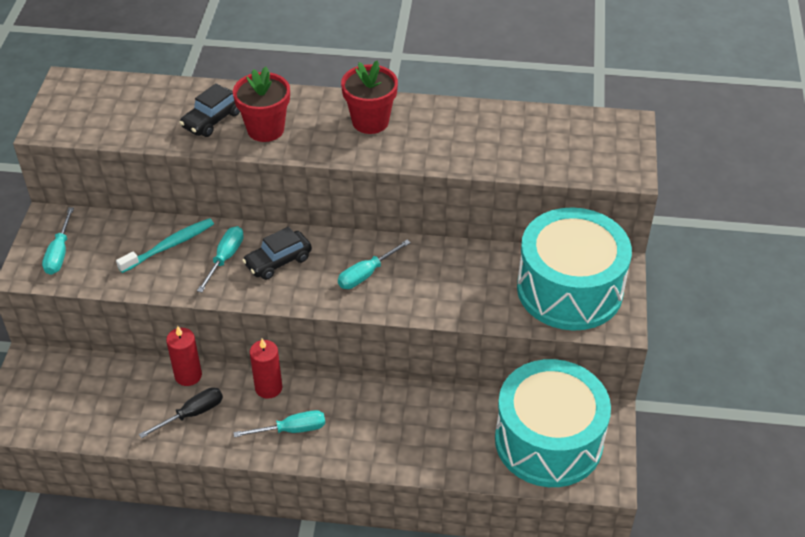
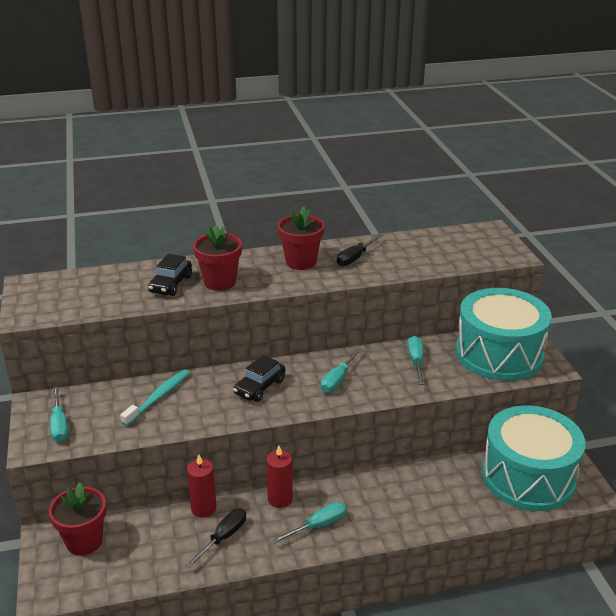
camera: 20 degrees left, 15 degrees down
turquoise screwdriver [197,226,244,293] -> turquoise screwdriver moved to [407,336,424,385]
none -> red flower pot [49,483,106,556]
none -> black screwdriver [337,234,383,266]

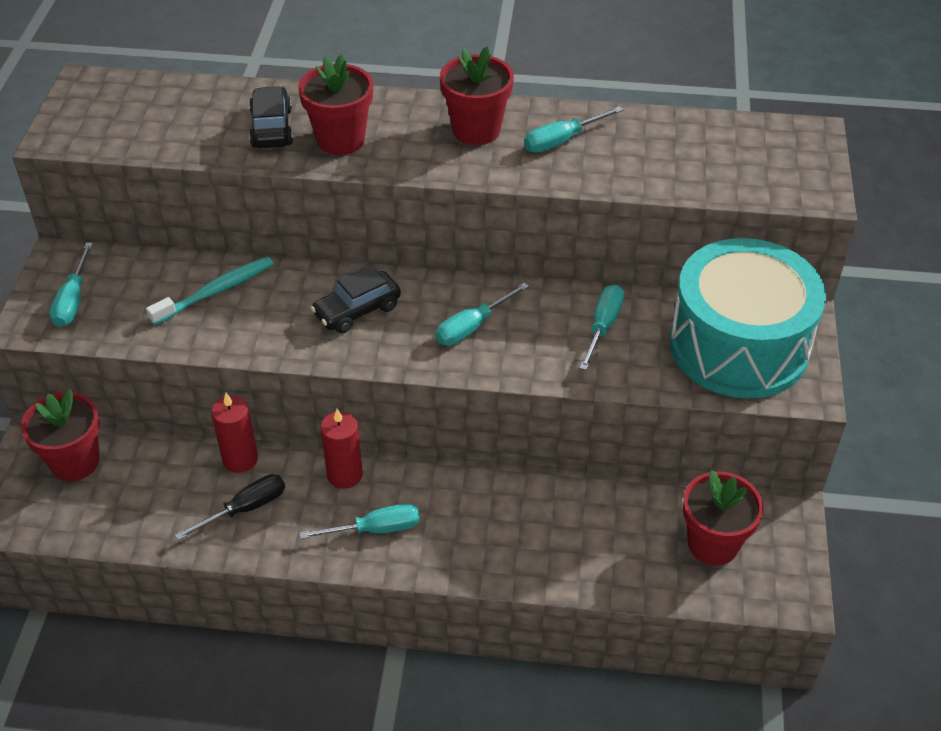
camera: 20 degrees right, 15 degrees up
black car [148,254,192,296] -> black car turned 135 degrees clockwise [249,86,293,148]
black screwdriver [337,234,383,266] -> turquoise screwdriver [524,106,623,153]
turquoise drum [482,405,586,511] -> red flower pot [683,470,764,565]

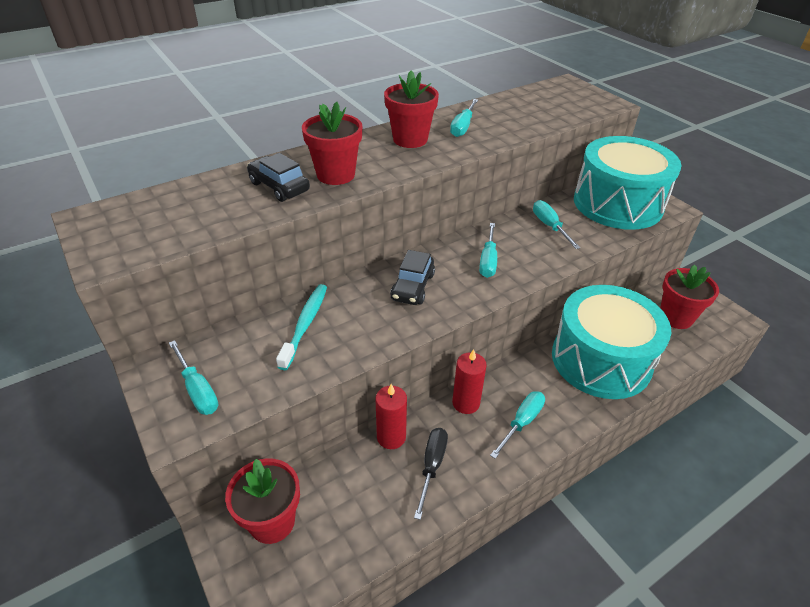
camera: 40 degrees left, 5 degrees down
none -> turquoise drum [552,285,671,399]

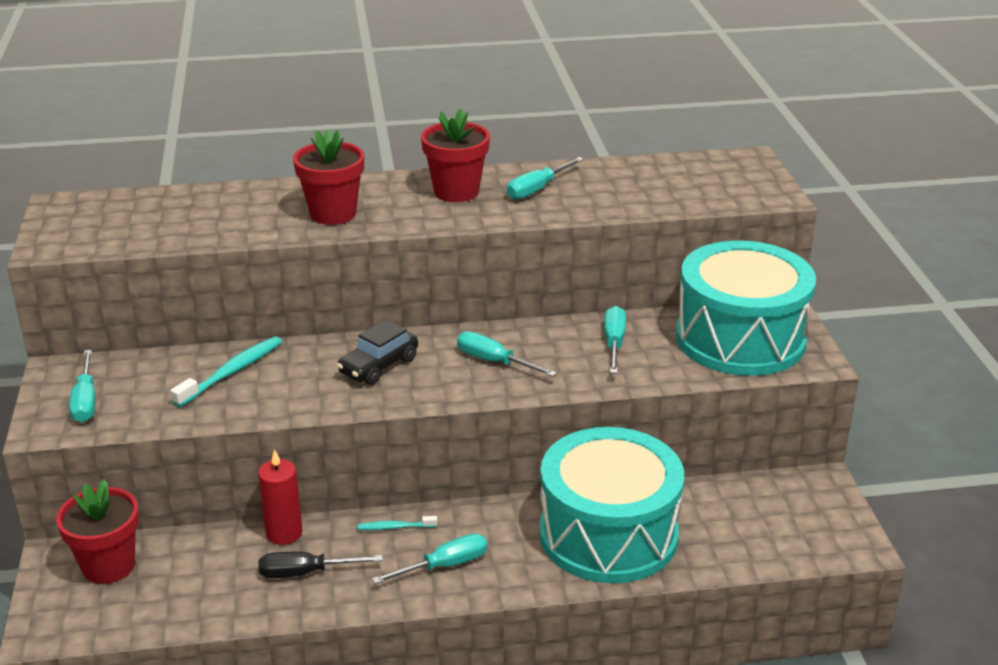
camera: 25 degrees right, 10 degrees down
black car [247,153,310,202] -> none
black screwdriver [414,428,448,520] -> black screwdriver turned 135 degrees counterclockwise [259,552,383,578]
red candle [452,349,487,414] -> turquoise toothbrush [357,516,437,530]
turquoise screwdriver [479,223,497,278] -> turquoise screwdriver turned 90 degrees clockwise [457,331,557,377]
red flower pot [660,264,719,329] -> none

